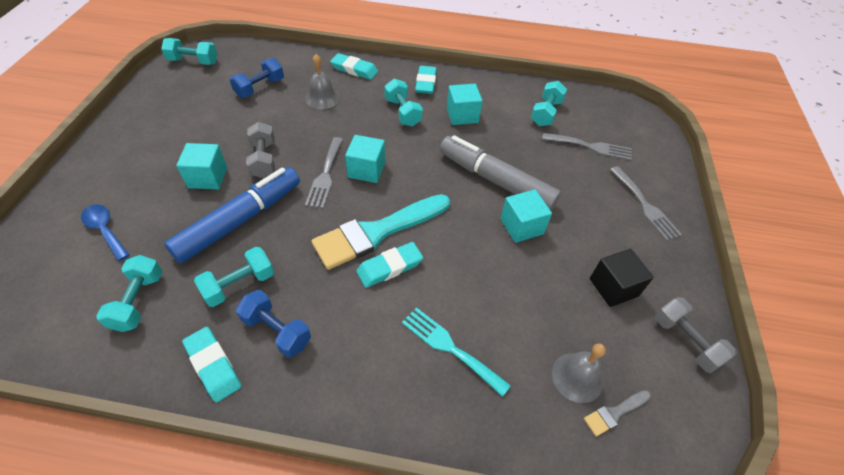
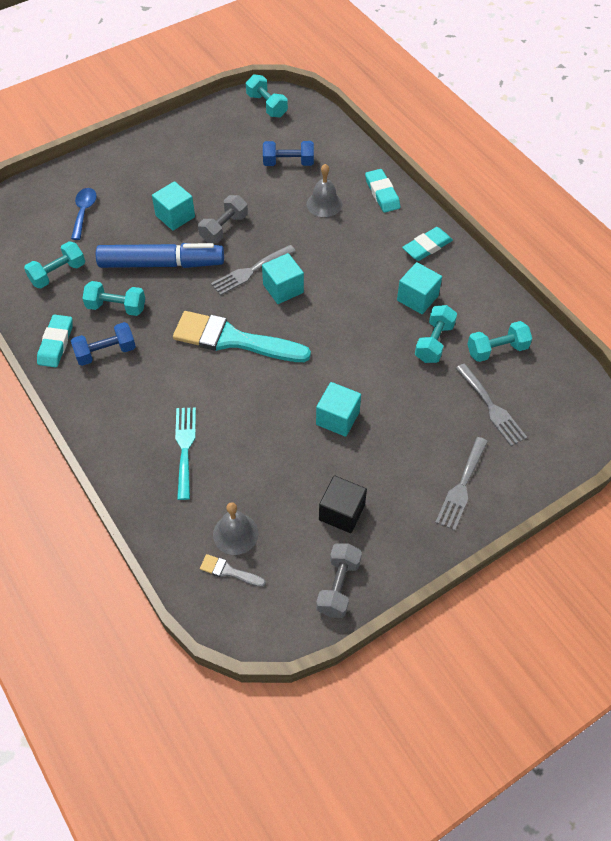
camera: 50 degrees right, 5 degrees up
blue dumbbell [236,290,311,358] -> blue dumbbell turned 75 degrees clockwise [71,322,136,366]
turquoise eraser [356,242,423,288] -> none
turquoise dumbbell [384,79,423,126] -> turquoise dumbbell moved to [415,305,457,363]
grey marker [440,135,561,211] -> none

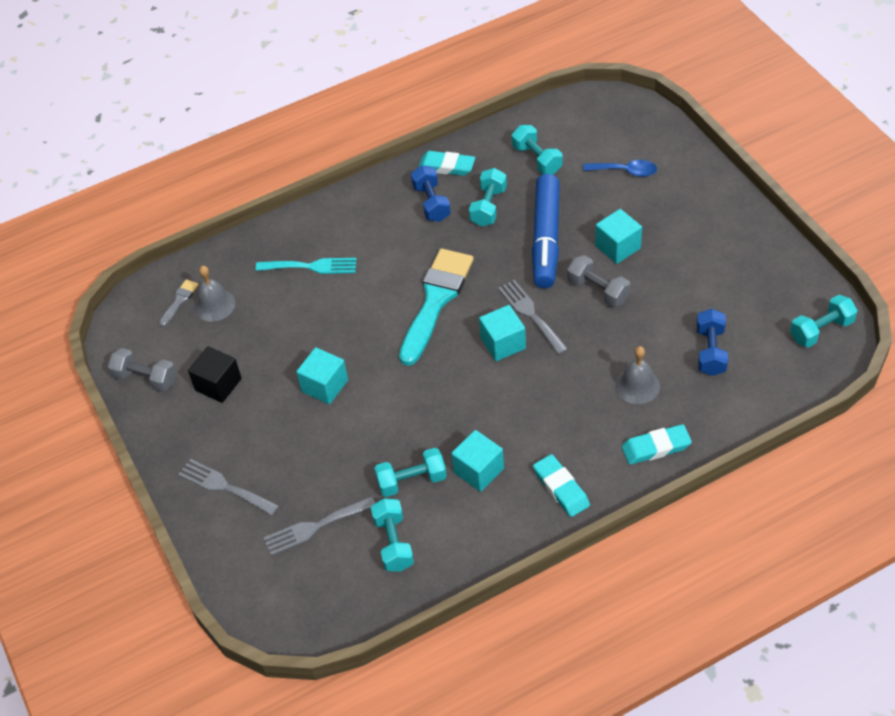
camera: 100 degrees right, 5 degrees down
turquoise dumbbell [415,305,457,363] -> turquoise dumbbell turned 45 degrees counterclockwise [374,448,447,497]

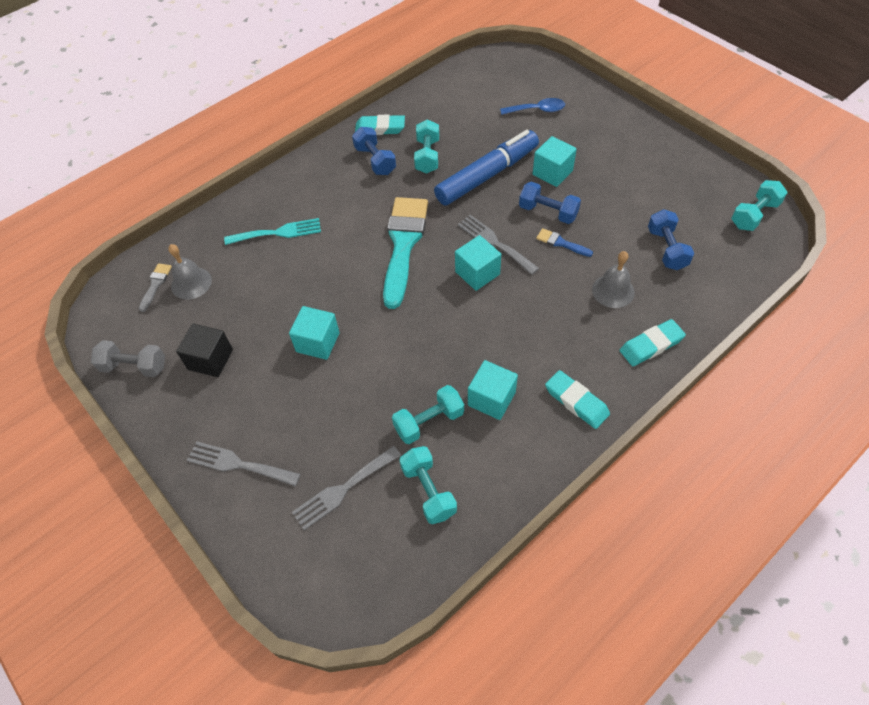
camera: 15 degrees left, 5 degrees up
turquoise dumbbell [512,125,563,175] -> none
blue marker [532,174,560,289] -> blue marker turned 120 degrees counterclockwise [434,130,539,206]
grey dumbbell [567,255,630,307] -> blue dumbbell [519,182,581,224]
none -> blue brush [536,228,593,257]

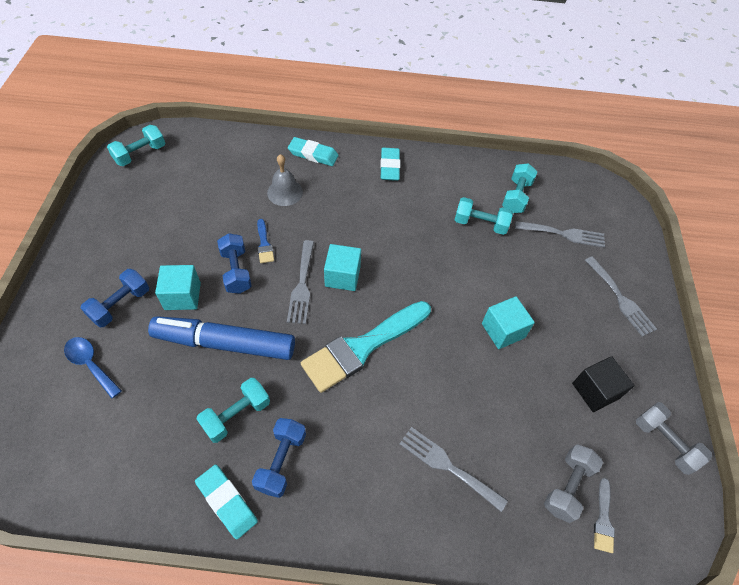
camera: 140 degrees left, 0 degrees up
grey brush [139,263,172,312] -> grey brush turned 45 degrees counterclockwise [594,478,615,553]
grey bell [168,244,212,300] -> grey dumbbell [544,444,603,523]
turquoise fork [224,218,321,245] -> grey fork [399,427,508,512]
turquoise cube [468,360,518,420] -> none
blue dumbbell [648,209,694,270] -> blue dumbbell moved to [81,269,149,327]
turquoise dumbbell [731,180,788,231] -> turquoise dumbbell turned 45 degrees counterclockwise [107,125,165,166]

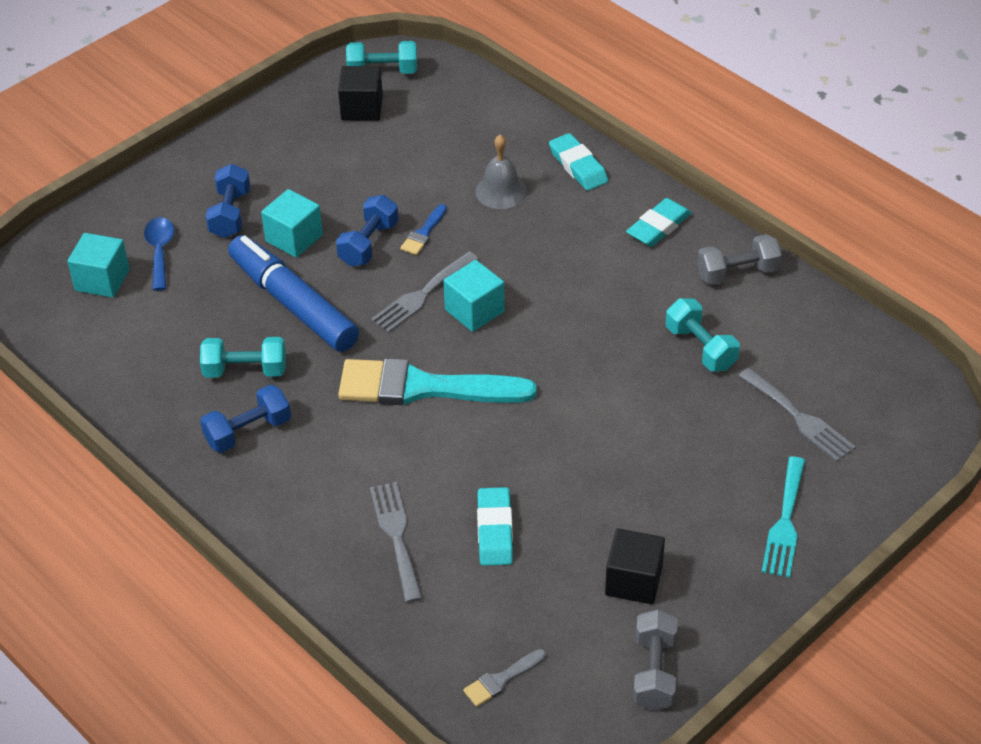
camera: 45 degrees right, 10 degrees down
blue dumbbell [81,269,149,327] -> blue dumbbell turned 75 degrees counterclockwise [206,164,250,238]
turquoise eraser [195,465,258,539] -> turquoise eraser moved to [477,487,513,566]
turquoise cube [482,296,535,349] -> turquoise cube moved to [67,233,130,298]
turquoise dumbbell [502,163,537,213] -> none
grey dumbbell [544,444,603,523] -> grey dumbbell moved to [697,234,782,285]
grey fork [585,256,657,337] -> turquoise fork [762,457,805,578]
none -> black cube [338,66,383,121]

